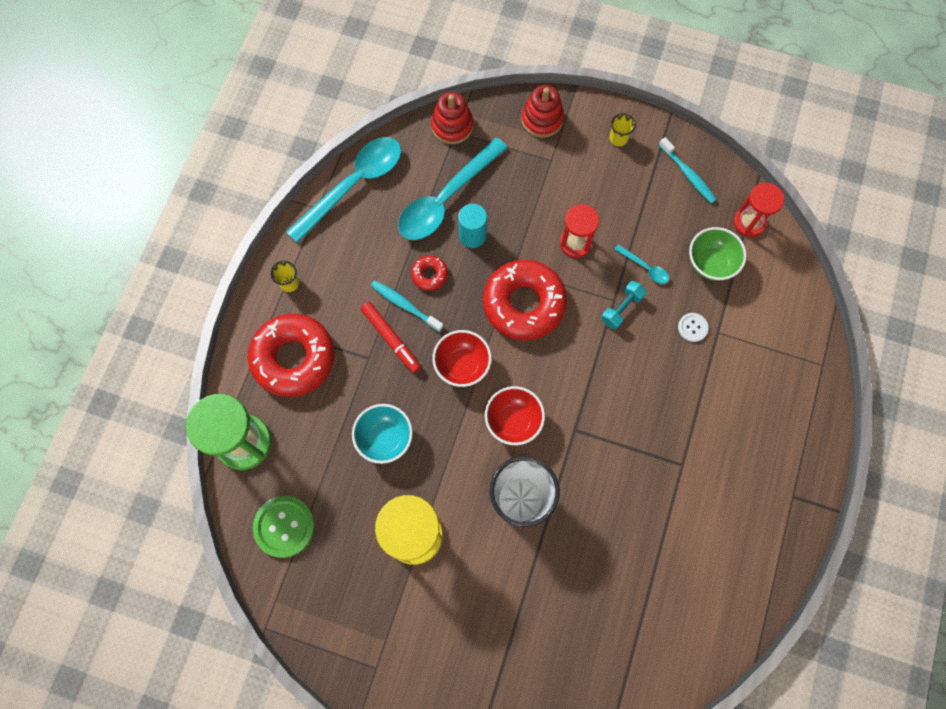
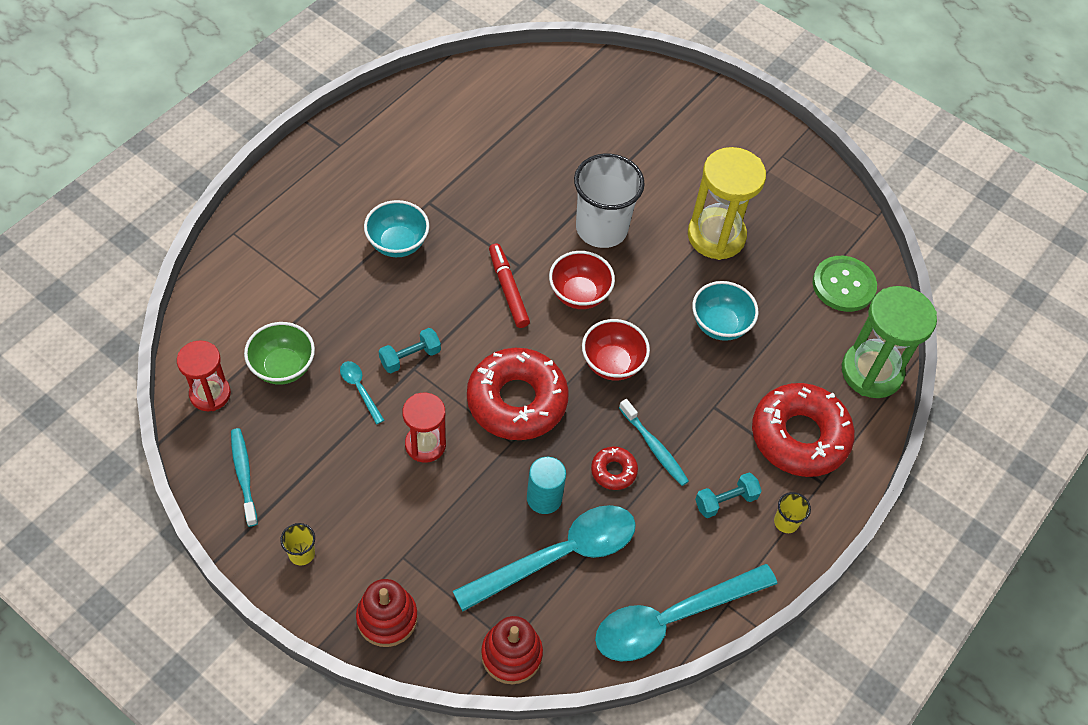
camera: 165 degrees left, 15 degrees down
red marker [361,302,421,373] -> red marker moved to [489,243,530,328]
white button [678,313,709,342] -> none
none -> turquoise bowl [364,200,429,257]
none -> turquoise dumbbell [695,473,762,518]

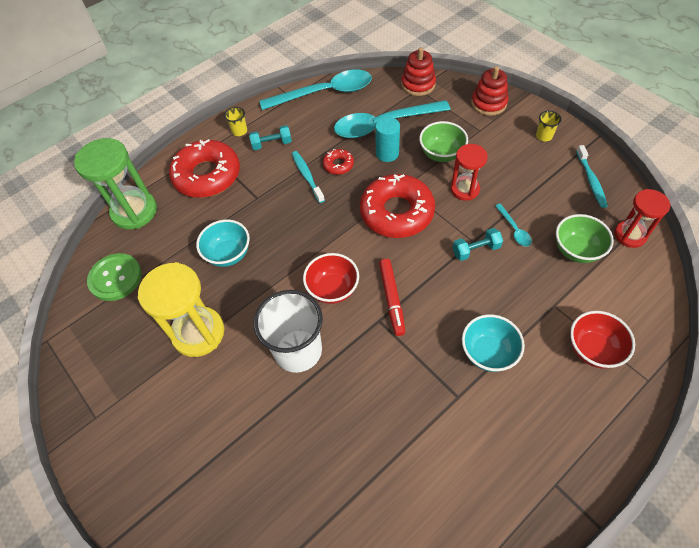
camera: 160 degrees left, 0 degrees up
red bowl [582,319,650,380] -> red bowl moved to [570,311,635,369]
none -> green bowl [419,121,468,162]

